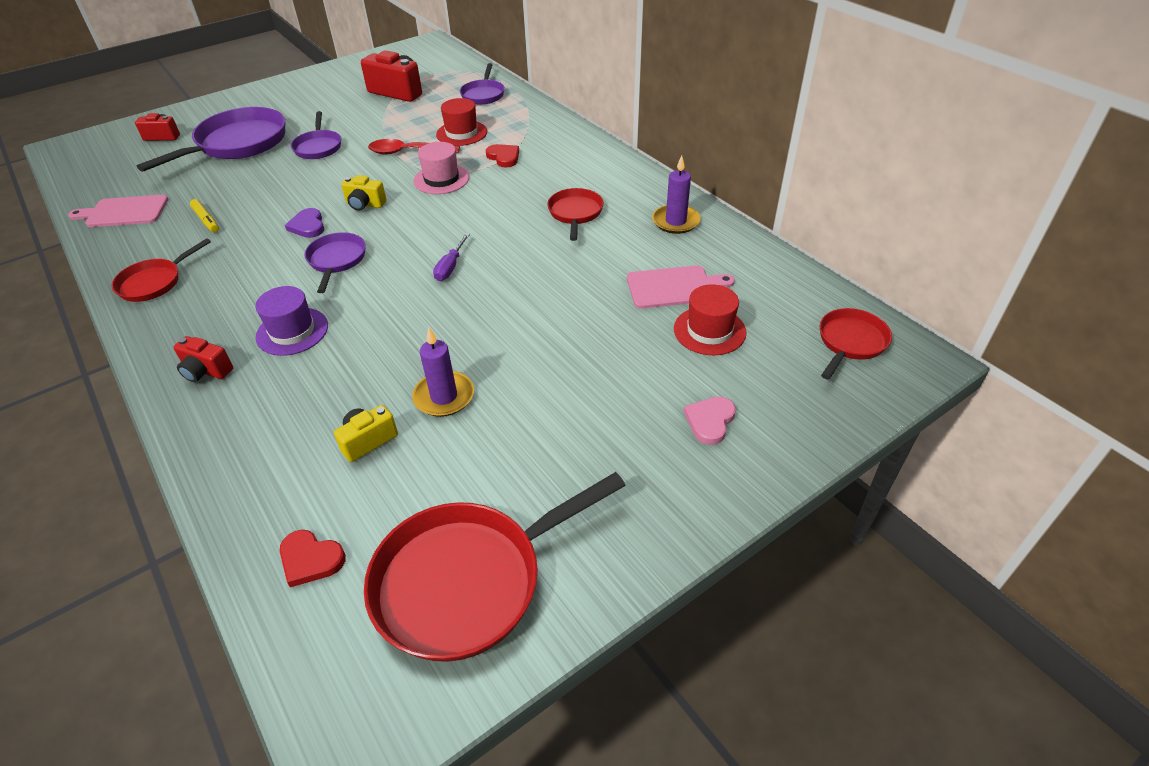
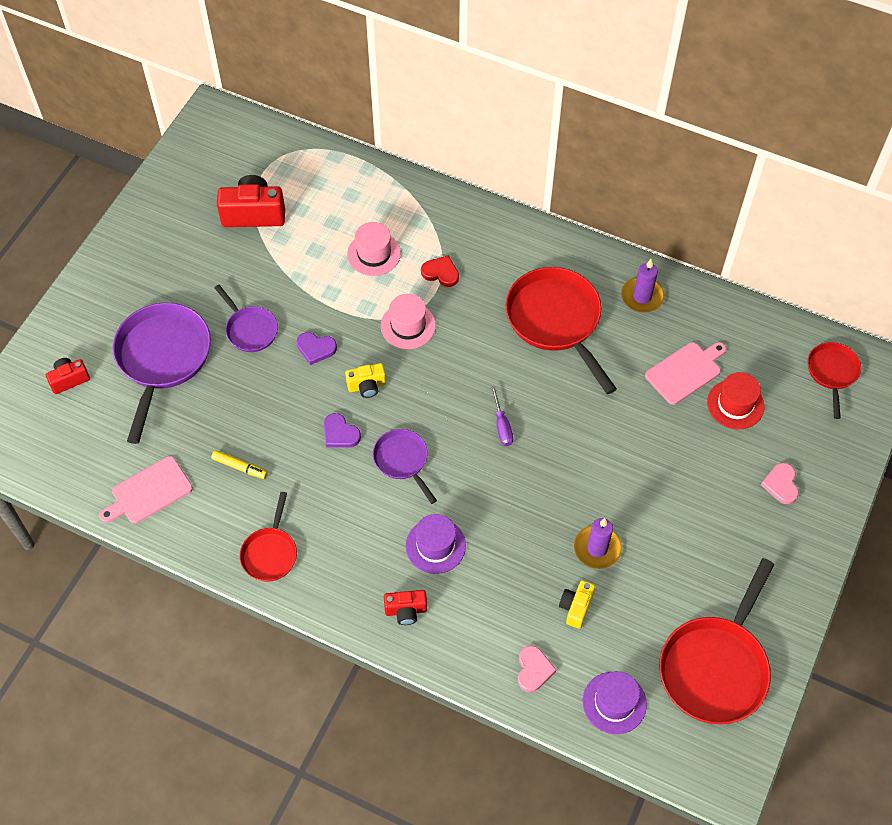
camera: 30 degrees left, 15 degrees up
red heart [280,530,346,587] -> purple hat [583,671,647,734]
red spoon [368,139,460,155] -> none
red hat [436,98,487,146] -> pink hat [347,222,401,276]
purple pan [460,63,505,105] -> none
red pan [547,188,604,241] -> red pan [505,267,617,394], size x1.84
none -> purple heart [296,332,337,365]
none -> pink heart [518,645,556,692]

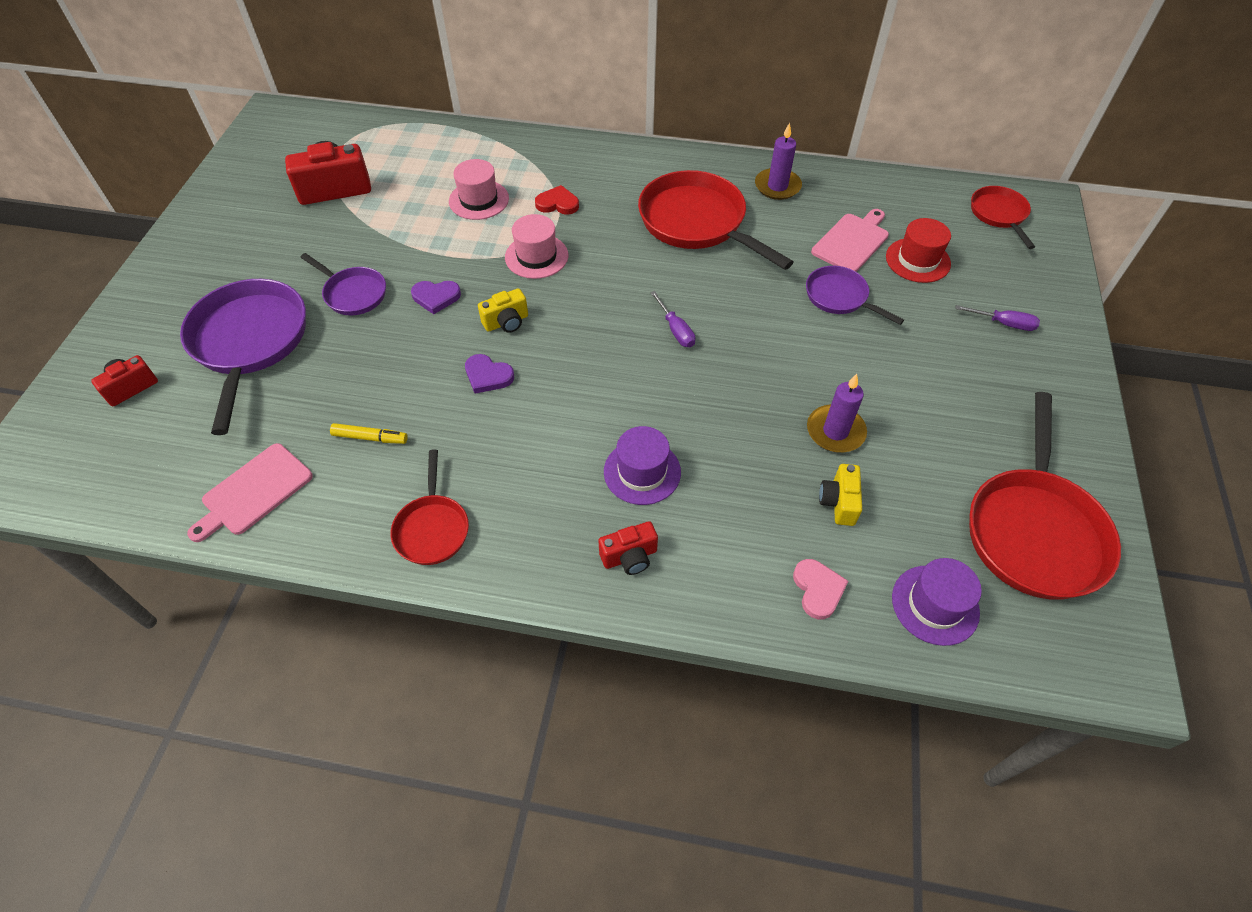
camera: 15 degrees left, 5 degrees down
purple pan [373,429,437,504] -> purple pan moved to [806,266,904,325]
pink heart [761,463,799,504] -> purple screwdriver [955,305,1040,331]

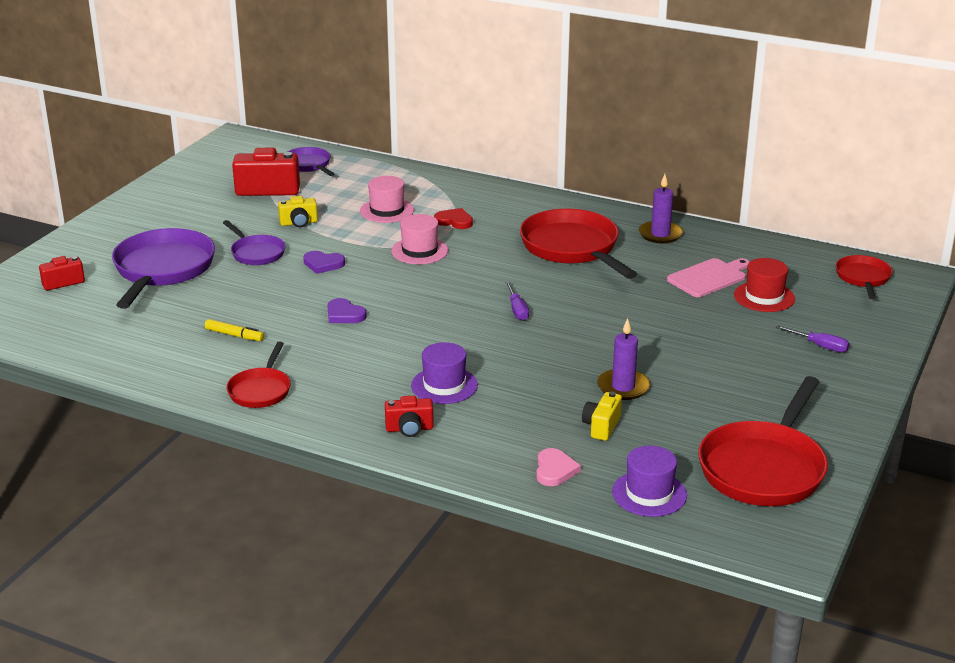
camera: 15 degrees right, 25 degrees down
pink cutting board [187,443,313,542] -> none
yellow camera [478,288,528,333] -> yellow camera moved to [278,196,318,227]
purple pan [806,266,904,325] -> purple pan moved to [288,147,334,176]

